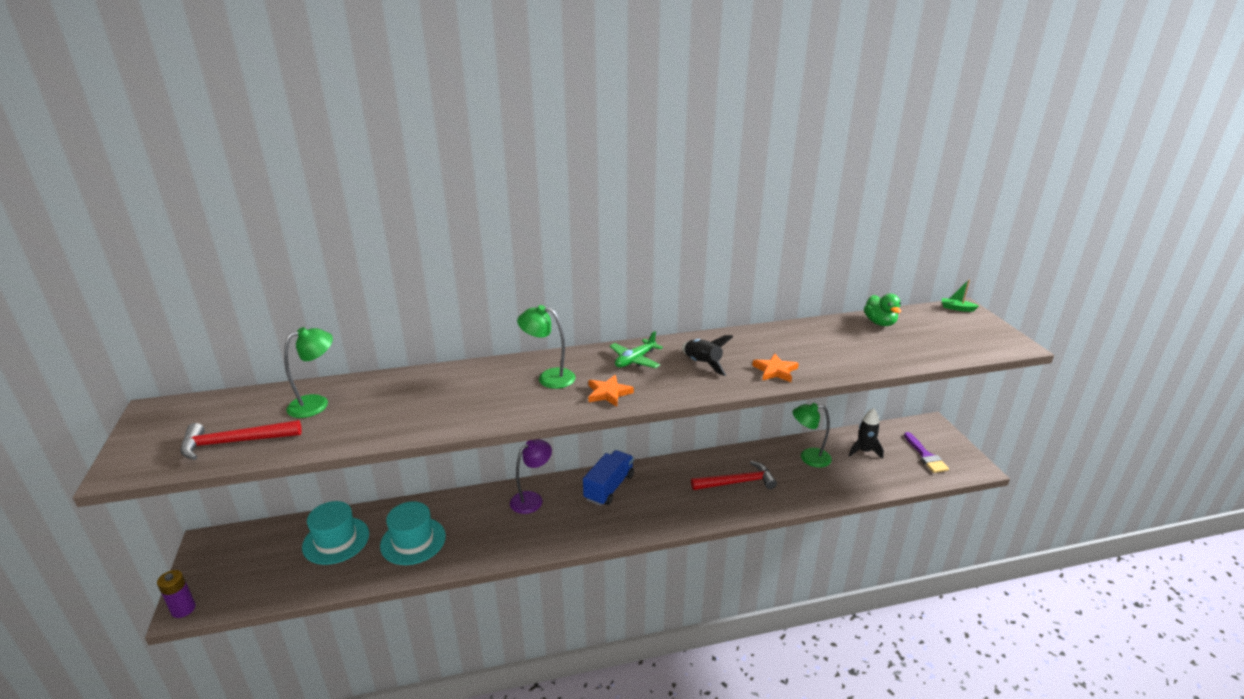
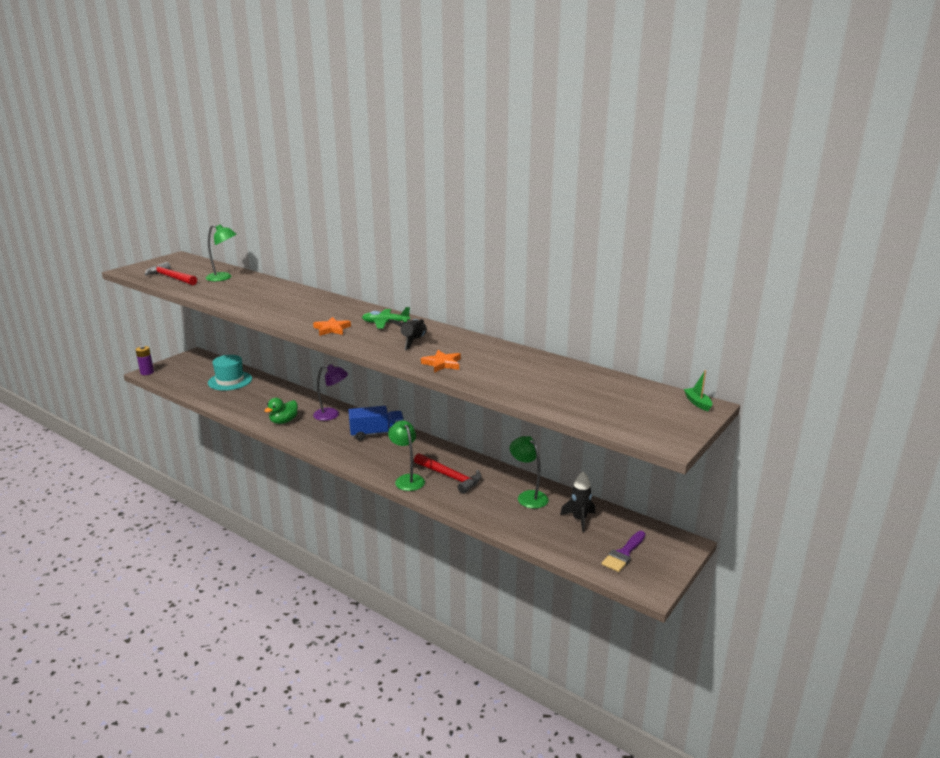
camera: 50 degrees right, 5 degrees down
turquoise hat [380,502,446,565] -> none
green lamp [517,305,576,389] -> green lamp moved to [388,421,425,491]
green duck [864,294,901,326] -> green duck moved to [264,398,298,424]

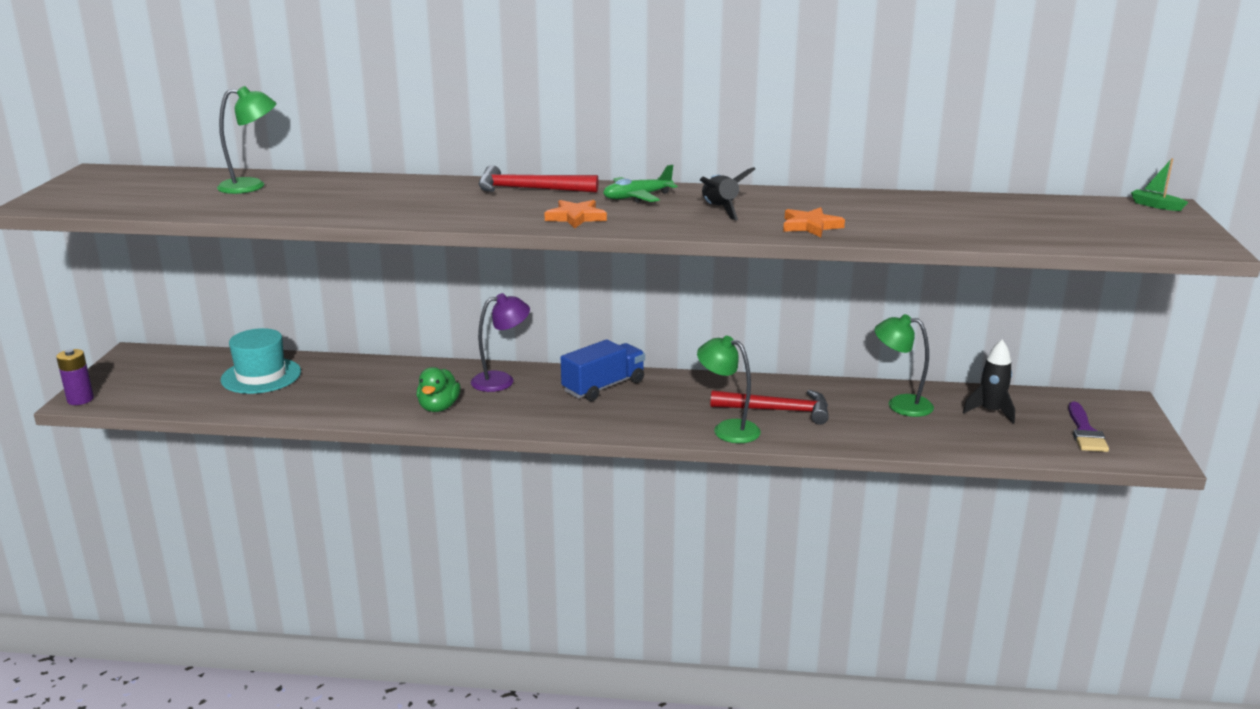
camera: 30 degrees left, 0 degrees up
red hammer [145,262,197,285] -> red hammer moved to [479,165,599,193]

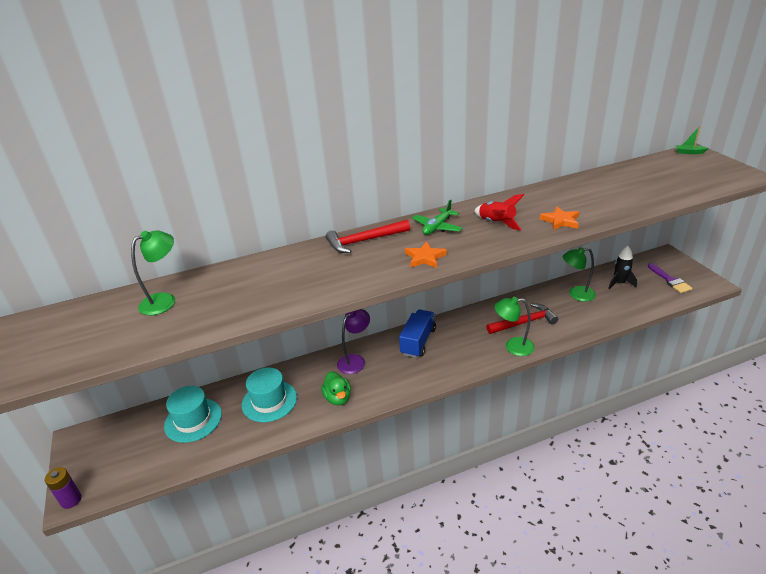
camera: 25 degrees left, 10 degrees up
black rocket [700,167,755,220] -> red rocket [474,194,524,231]
none -> turquoise hat [242,367,297,422]

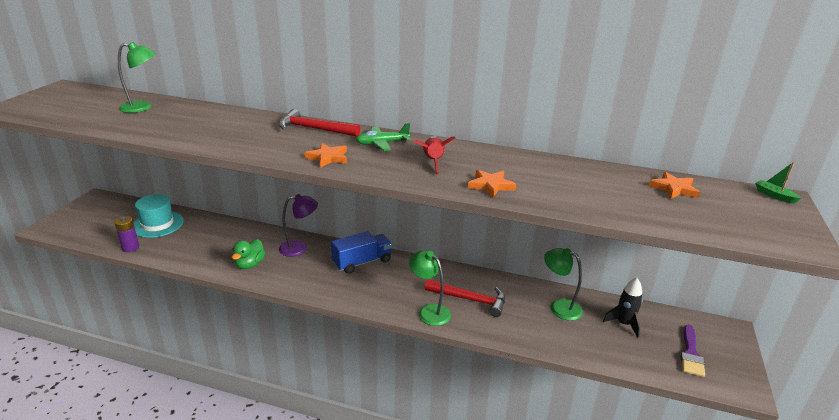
camera: 35 degrees right, 5 degrees down
purple battery [45,467,82,509] -> purple battery moved to [114,216,139,252]
turquoise hat [242,367,297,422] -> none
none -> orange star [649,172,700,199]

